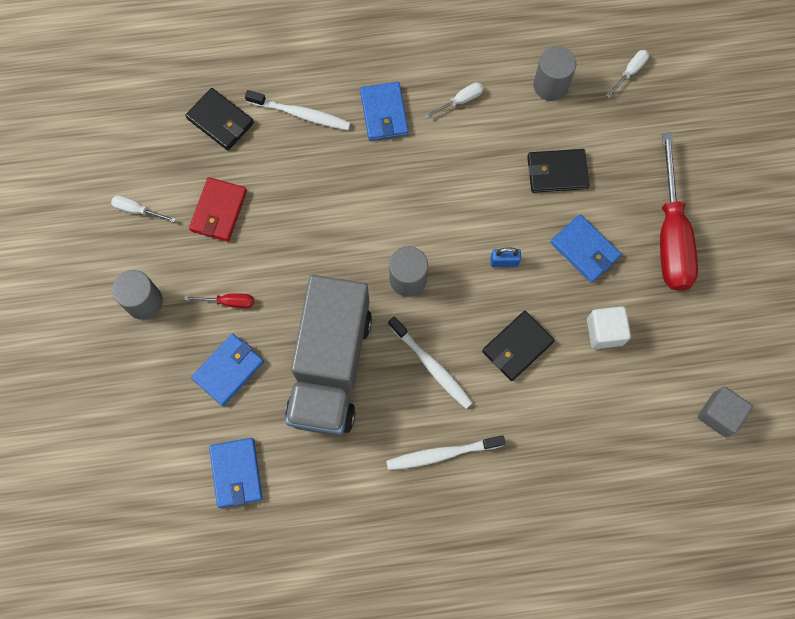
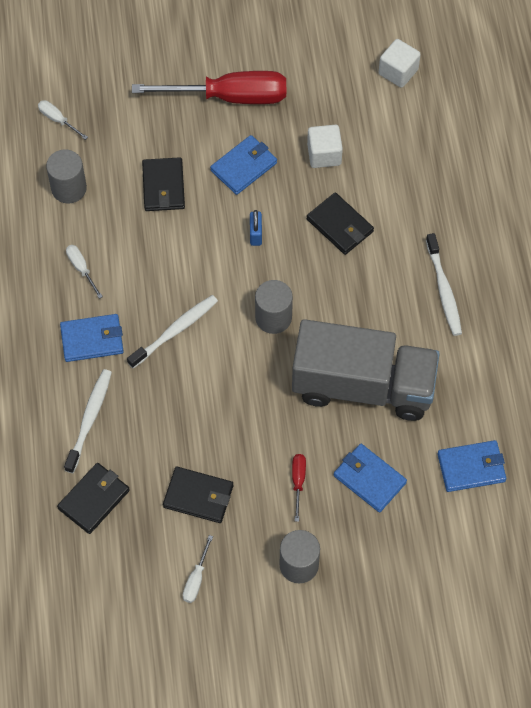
camera: 90 degrees left, 10 degrees down
red wallet [189,177,247,242] -> black wallet [163,466,233,523]
white toothbrush [388,316,473,409] -> white toothbrush moved to [127,295,218,368]
grey cube [698,387,753,437] -> white cube [379,39,421,88]

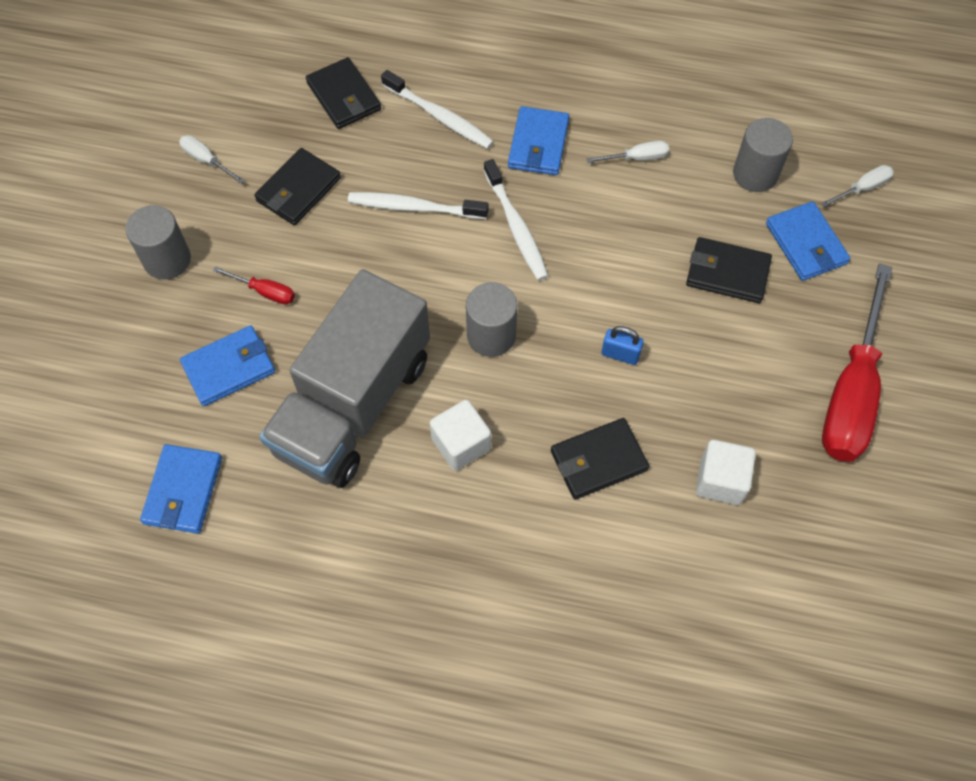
camera: 110 degrees right, 0 degrees up
blue wallet [210,135,277,195] -> blue wallet moved to [766,201,850,281]
white cube [379,39,421,88] -> white cube moved to [430,400,491,471]
white toothbrush [426,233,462,336] -> white toothbrush moved to [348,192,488,219]

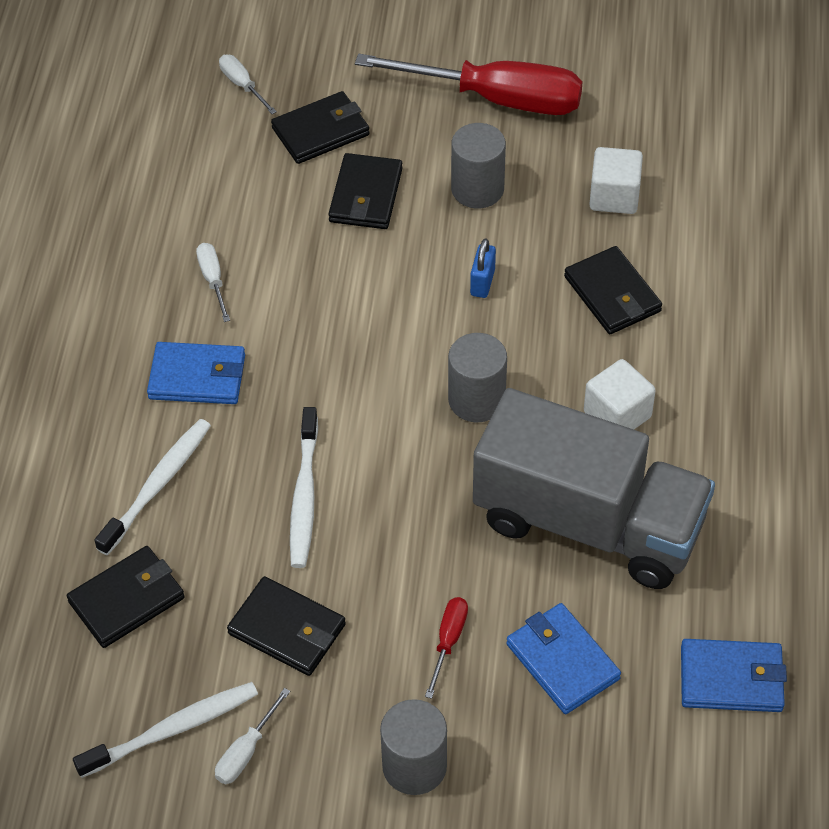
camera: 95 degrees left, 10 degrees down
white toothbrush [483,159,548,281] -> white toothbrush moved to [73,682,258,778]
grey cylinder [733,118,793,192] -> grey cylinder moved to [451,123,506,208]
blue wallet [766,201,850,281] -> black wallet [271,91,370,164]

